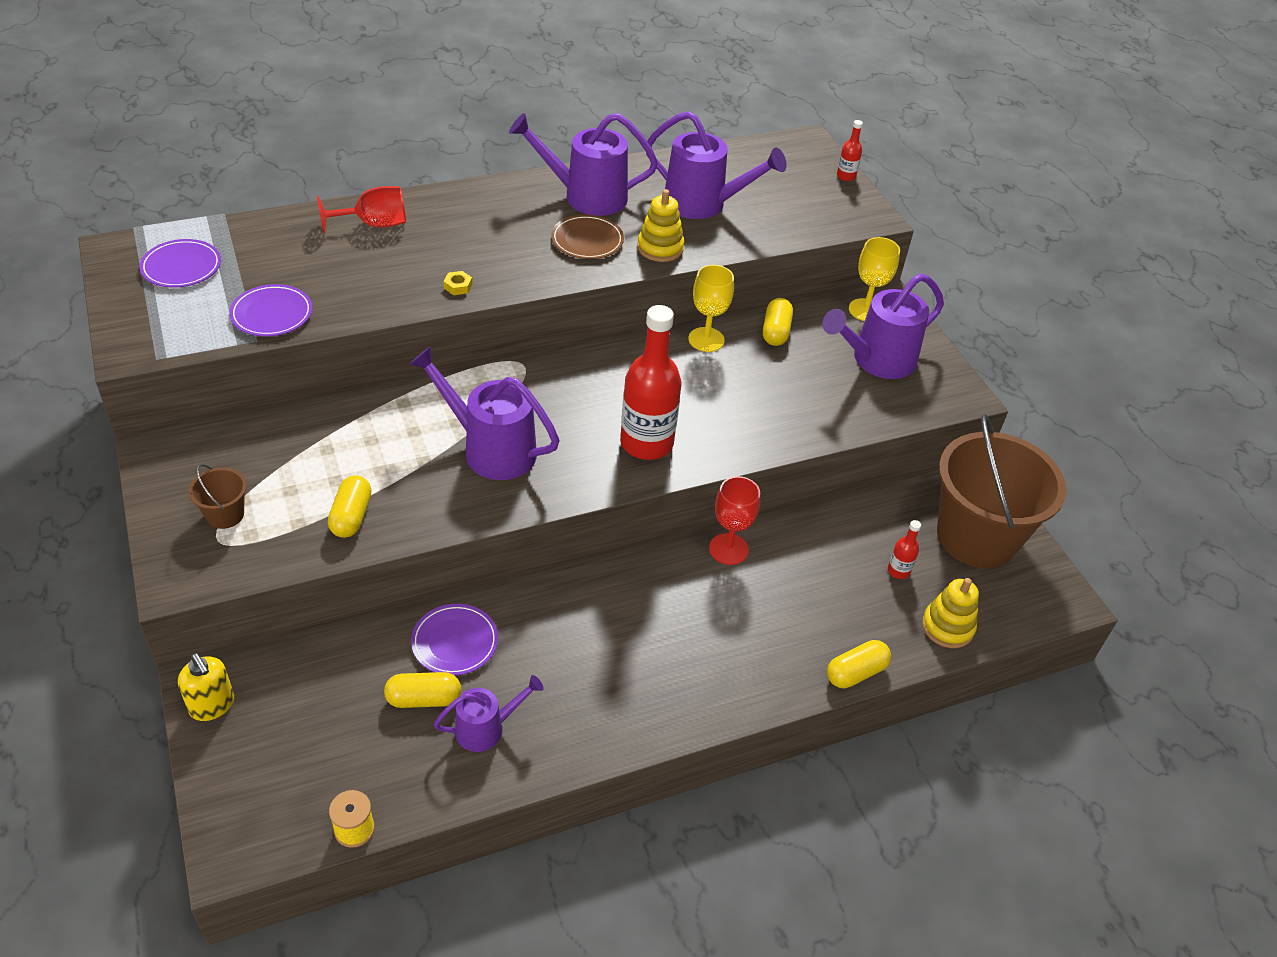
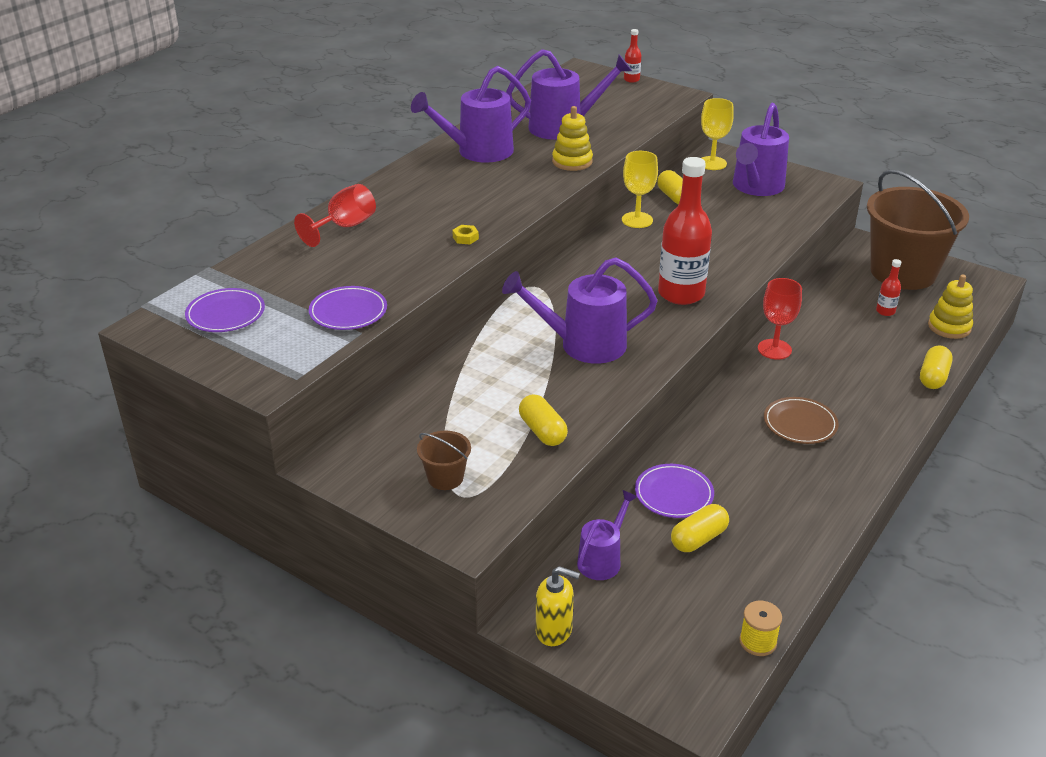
camera: 30 degrees left, 10 degrees down
purple watering can [434,675,544,752] -> purple watering can moved to [577,490,637,580]
brown plate [551,215,624,259] -> brown plate moved to [764,397,839,444]

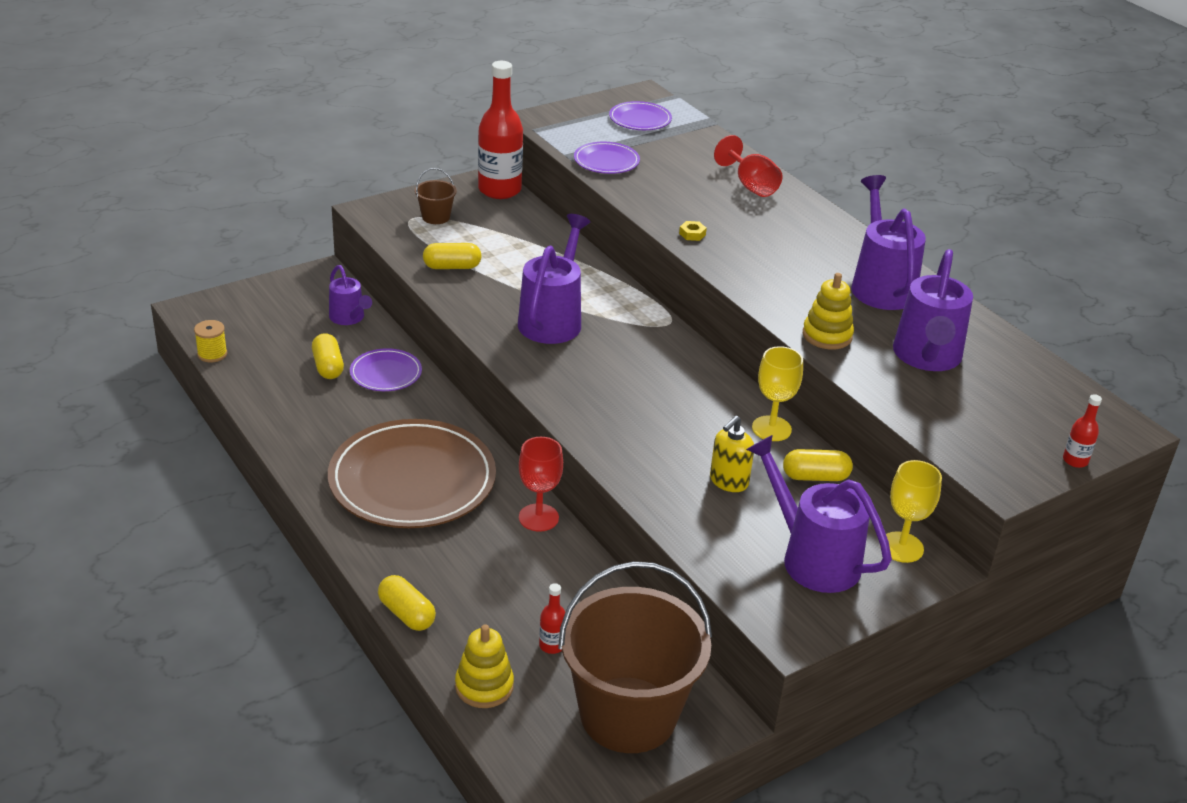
camera: 110 degrees right, 0 degrees up
yellow soap dispenser [536,566,580,646] -> yellow soap dispenser moved to [710,415,754,492]
red bottle [658,157,712,305] -> red bottle moved to [478,61,523,199]
brown plate [764,397,839,444] -> brown plate [328,419,496,528], size x2.12

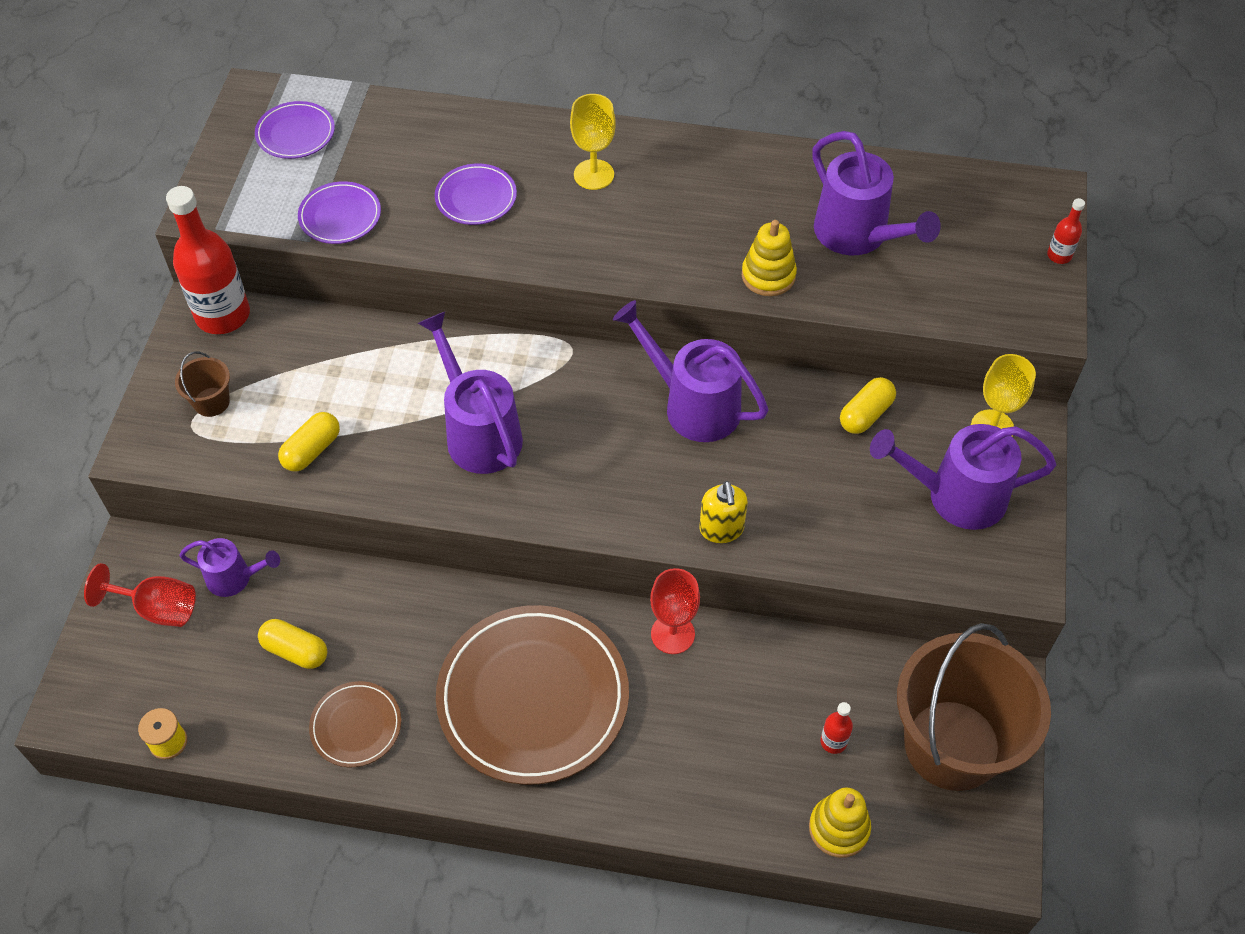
camera: 45 degrees left, 20 degrees up
purple plate [350,348,422,391] -> purple plate moved to [435,164,517,225]
yellow capsule [378,575,436,631] -> none
yellow nut [679,221,707,241] -> none
yellow soap dispenser [710,415,754,492] -> yellow soap dispenser moved to [699,481,748,543]
red goblet [714,135,783,197] -> red goblet moved to [84,563,196,627]
yellow goblet [752,346,803,441] -> yellow goblet moved to [570,94,616,190]
purple watering can [851,175,926,310] -> purple watering can moved to [613,300,768,442]
none -> brown plate [309,681,401,767]

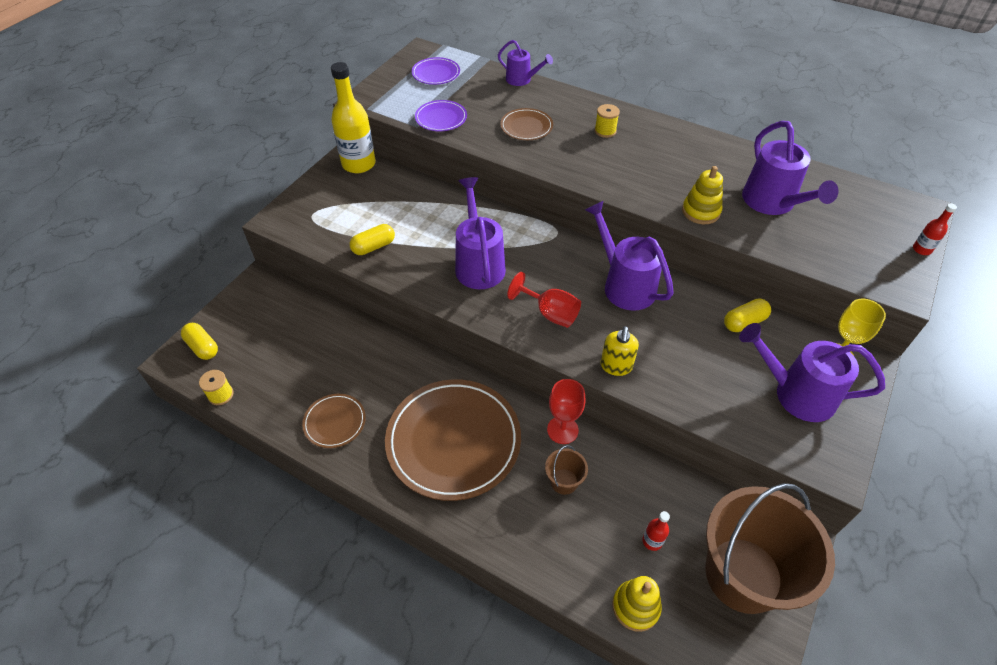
camera: 20 degrees right, 5 degrees down
red goblet [84,563,196,627] -> red goblet moved to [507,272,581,328]
red bottle [166,186,250,334] -> yellow bottle [331,62,376,173]
brown bucket [175,352,230,417] -> brown bucket moved to [545,445,588,495]
purple watering can [179,538,280,597] -> purple watering can moved to [498,40,553,86]
yellow capsule [258,619,327,669] -> yellow capsule moved to [181,323,218,360]
purple plate [435,164,517,225] -> brown plate [500,108,553,140]
yellow goblet [570,94,616,190] -> yellow spool [595,104,620,138]

